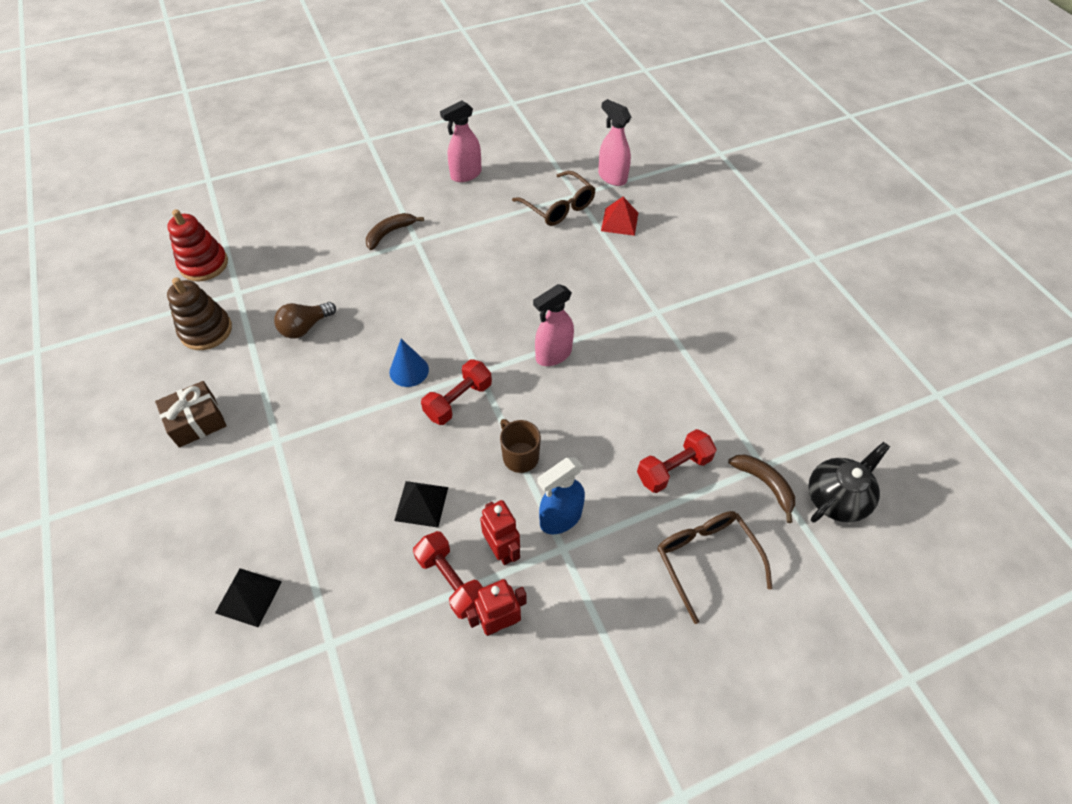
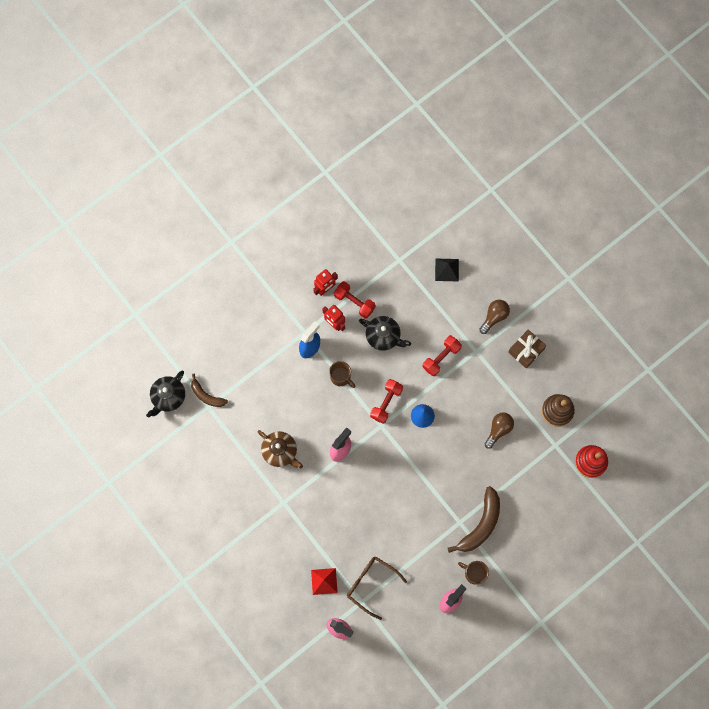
camera: 165 degrees right, 20 degrees up
brown banana [366,213,424,250] -> brown banana [448,486,500,553], size x1.65
black pyramid [394,481,448,528] -> black teapot [359,316,411,351]
red dumbbell [637,429,717,493] -> red dumbbell moved to [423,335,462,376]
brown glasses [657,511,773,624] -> none
none -> brown teapot [257,430,303,468]
none -> brown mug [458,561,489,585]
none -> brown light bulb [479,300,510,334]

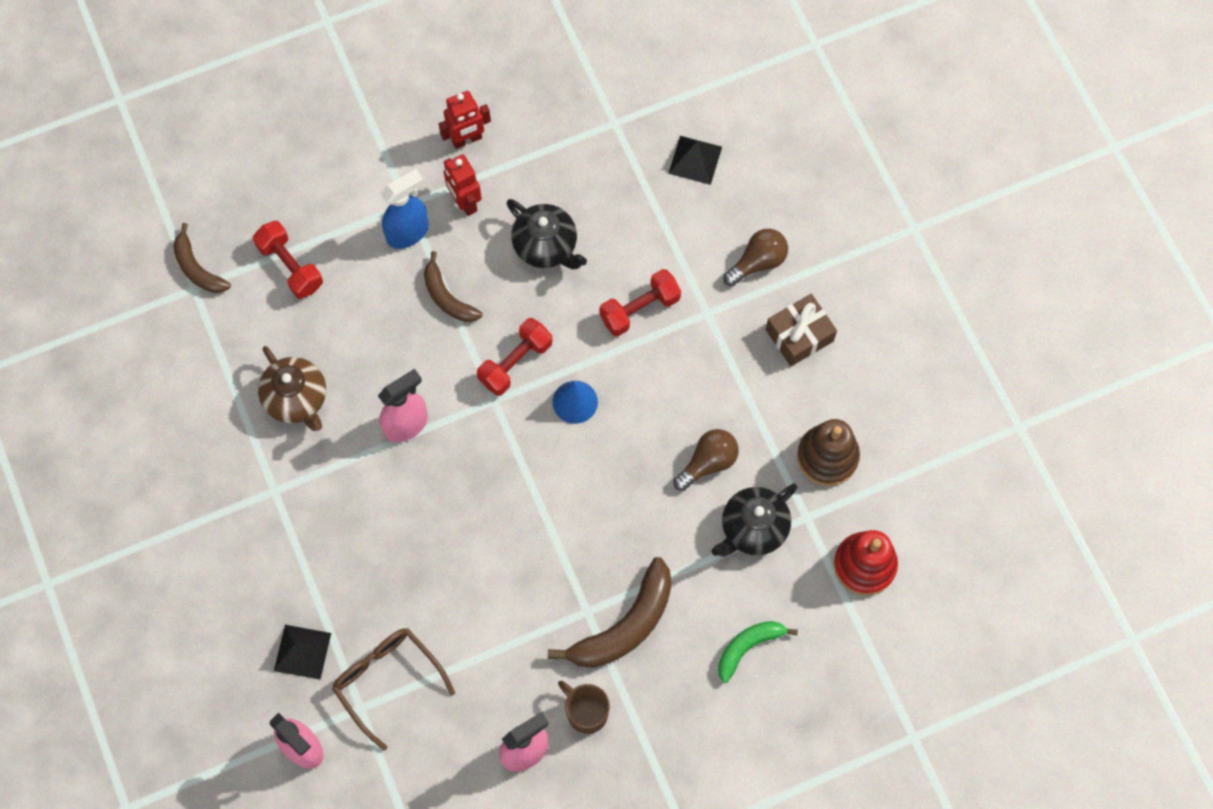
camera: 15 degrees right, 5 degrees down
black teapot [146,371,185,418] -> black teapot moved to [711,483,798,557]
red pyramid [311,568,338,595] -> black pyramid [274,625,331,679]
brown mug [329,361,356,388] -> brown banana [424,251,482,322]
red dumbbell [334,281,376,318] -> red dumbbell moved to [253,221,323,299]
none -> green banana [718,621,798,683]

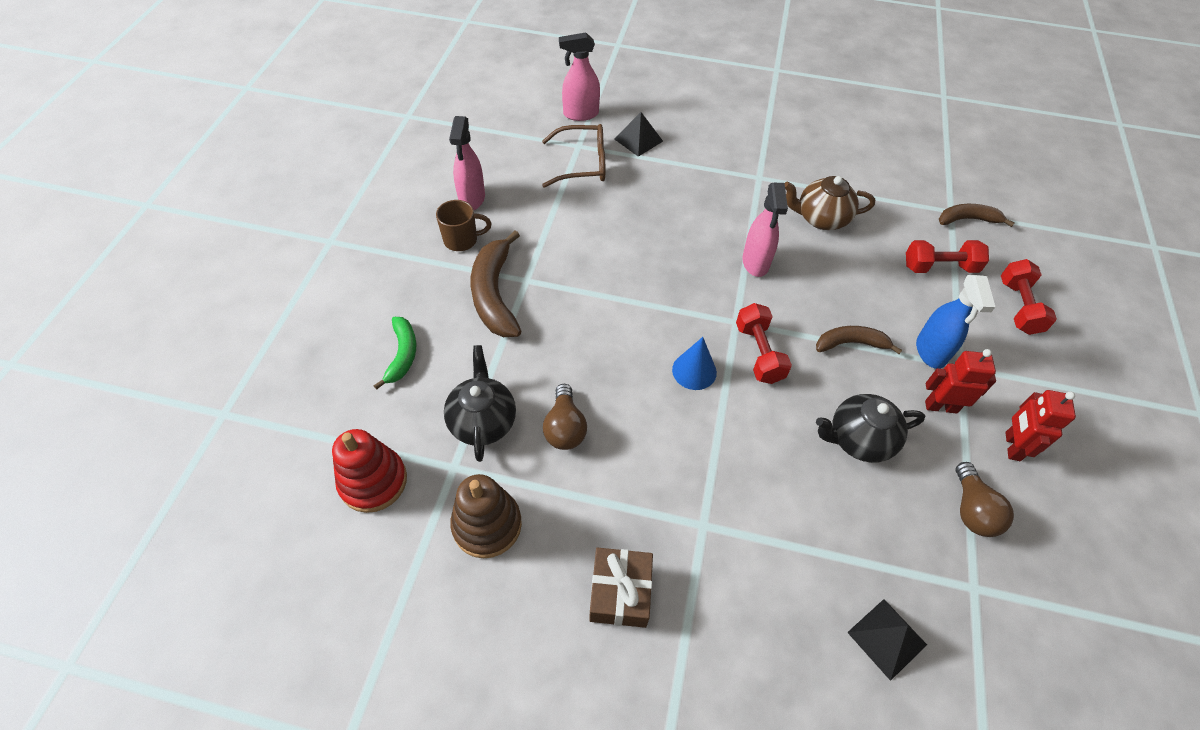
camera: 125 degrees right, 15 degrees down
red dumbbell [599,269,681,336] -> red dumbbell moved to [1001,259,1057,335]
brown light bulb [723,229,788,286] -> brown light bulb moved to [956,462,1014,537]

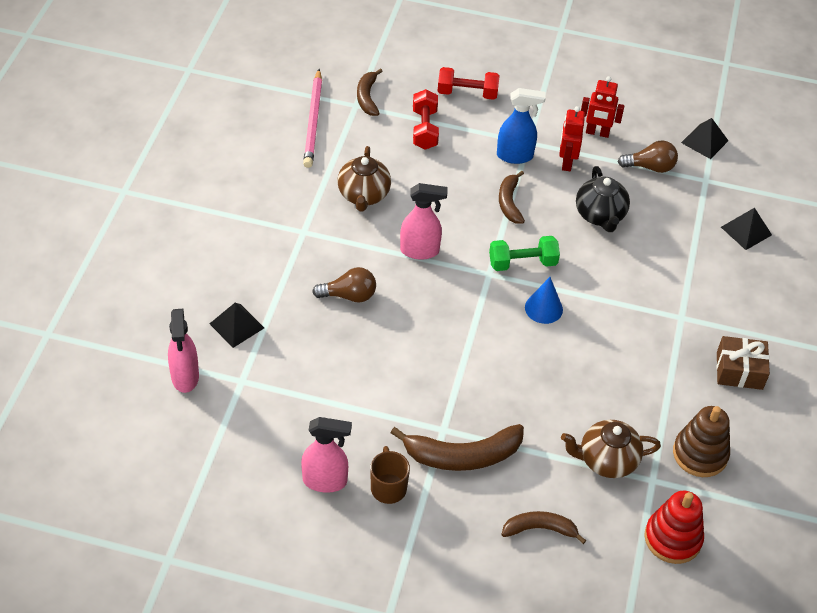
camera: 90 degrees left, 5 degrees down
green banana [374,317,416,390] -> brown banana [501,511,586,544]
black teapot [444,345,516,462] -> brown teapot [561,420,661,478]
brown glasses [542,124,605,188] -> none
brown light bulb [543,384,587,450] -> brown light bulb moved to [312,267,376,303]
red dumbbell [736,303,792,384] -> green dumbbell [489,236,560,271]
none -> pink pencil [303,69,322,168]
none -> black pyramid [681,118,728,159]

